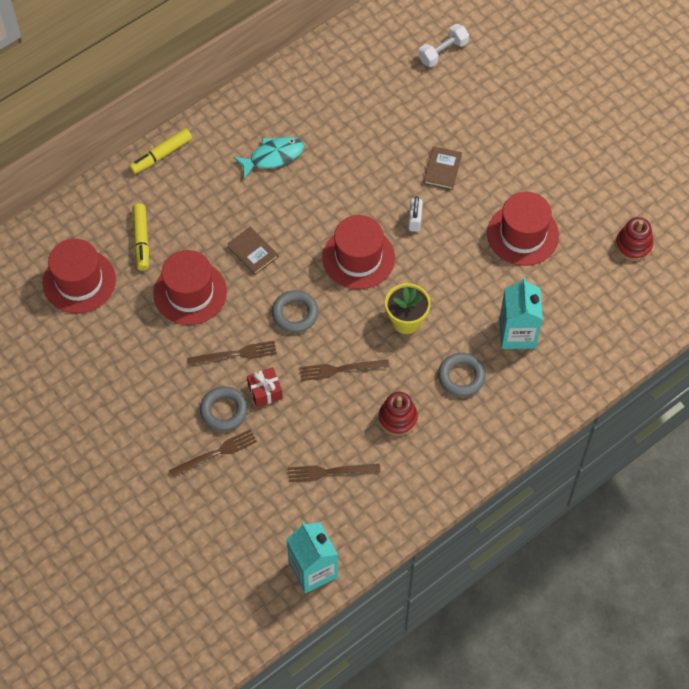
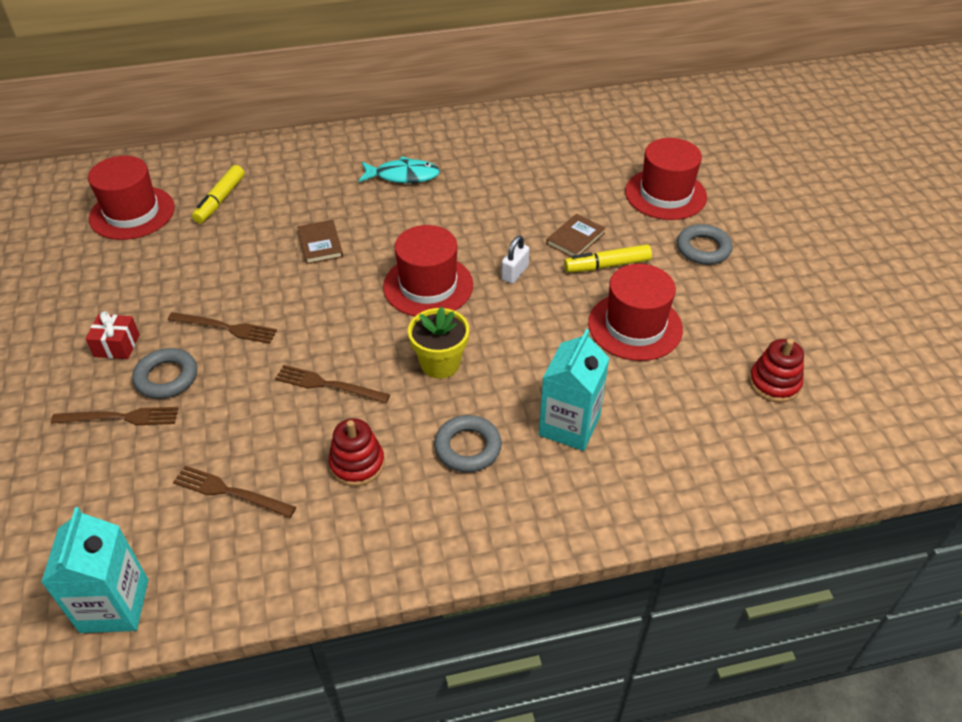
camera: 25 degrees right, 15 degrees down
yellow marker [129,128,192,174] -> yellow marker moved to [564,244,652,273]
red hat [153,250,227,325] -> red hat moved to [625,138,707,220]
red gift [247,367,283,407] -> red gift moved to [86,311,140,359]
grey ring [272,290,319,333] -> grey ring moved to [677,224,733,265]
white dumbbell [418,24,469,67] -> none

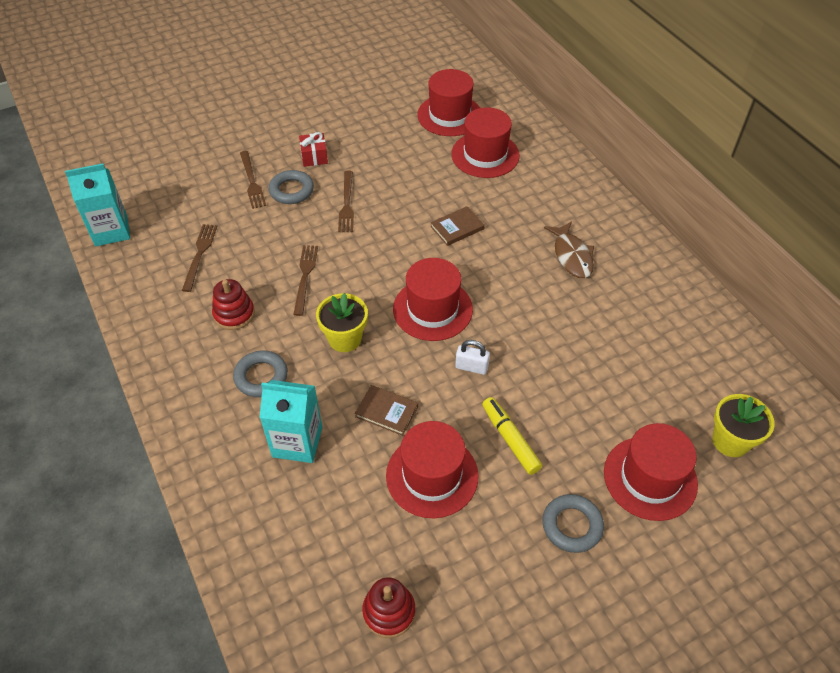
camera: 75 degrees right, 5 degrees up
yellow marker [192,165,244,223] -> red hat [451,107,520,178]
turquoise fish [359,156,440,183] -> brown fish [544,221,594,278]
brown book [546,214,606,257] -> brown book moved to [355,385,418,436]
none -> yellow flower pot [712,394,775,457]

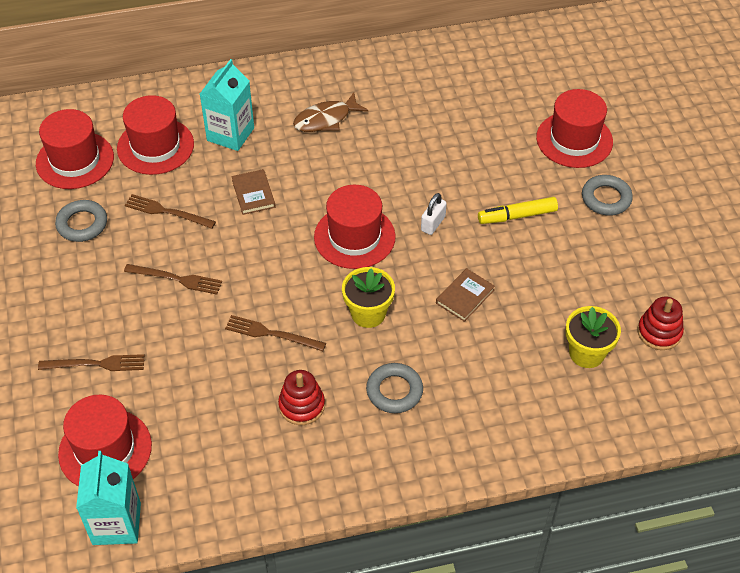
camera: 75 degrees left, 0 degrees up
brown fork [182,224,217,292] -> brown fork moved to [125,194,216,229]
turquoise carton [260,380,322,463] -> turquoise carton moved to [200,59,254,151]
grey ring [269,170,314,204] -> grey ring moved to [55,200,107,242]
red gift [299,132,328,167] -> none
red hat [386,421,478,518] -> red hat moved to [58,395,152,486]
brown fish [544,221,594,278] -> brown fish turned 150 degrees clockwise [293,92,368,132]
yellow flower pot [712,394,775,457] -> yellow flower pot moved to [566,306,621,368]

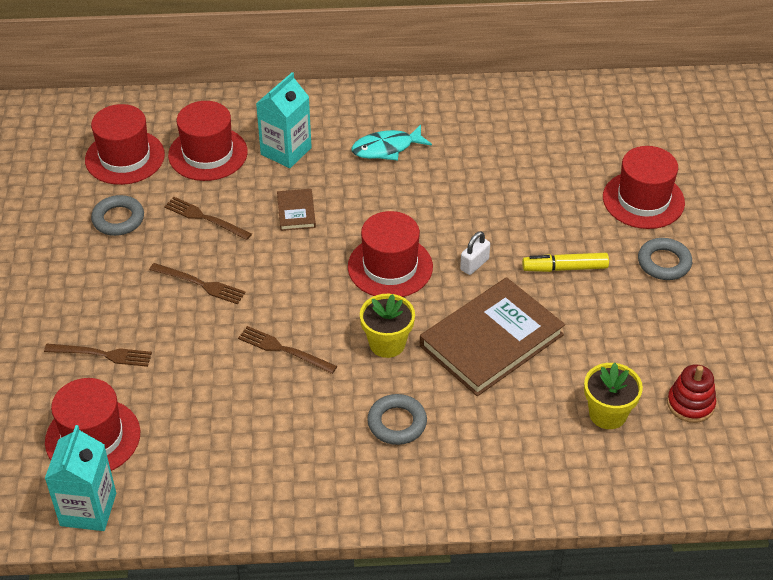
camera: 10 degrees right, 5 degrees down
red stacking toy [278,370,325,425] -> none
brown fish [293,92,368,132] -> turquoise fish [351,125,432,161]
brown book [436,268,495,322] -> brown book [420,277,565,396], size x2.23

